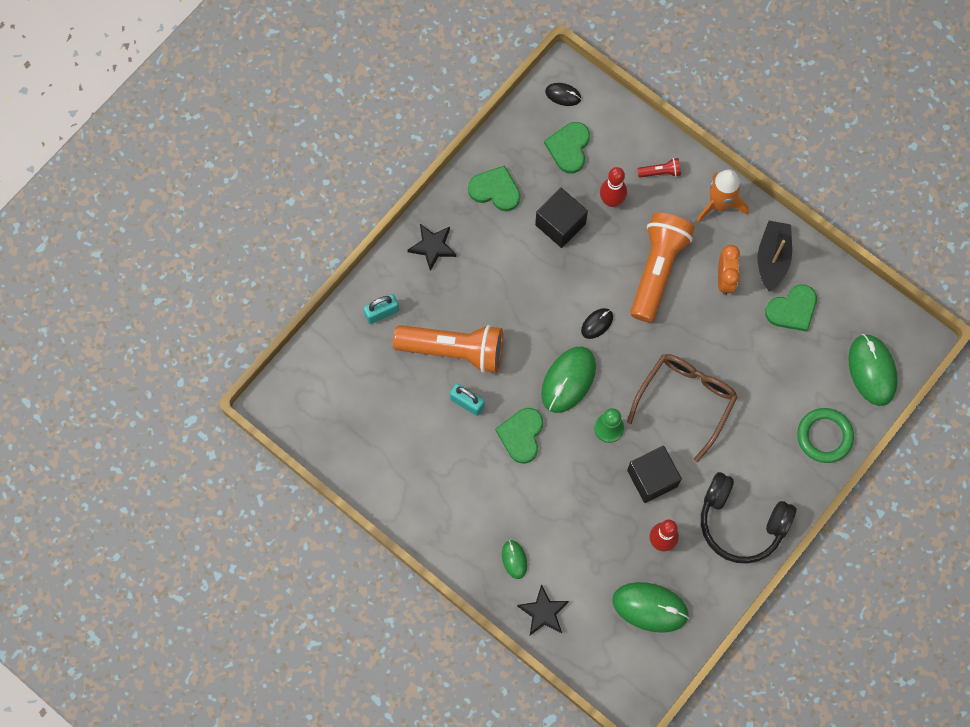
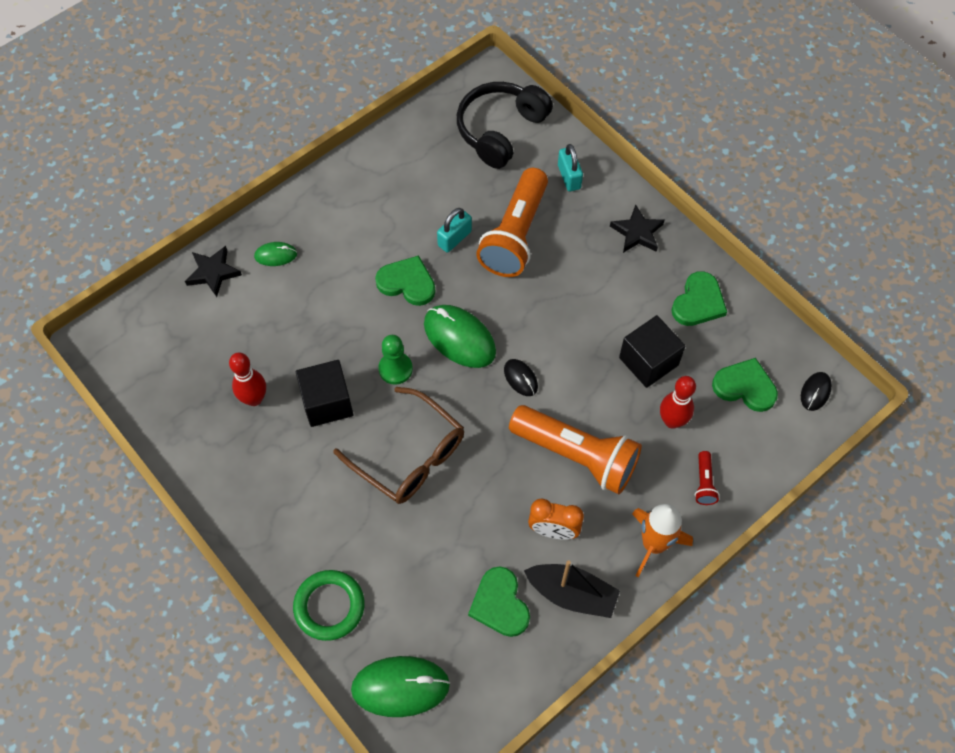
camera: 100 degrees right, 10 degrees down
green mouse [612,582,689,633] -> none
black headphones [701,472,796,564] -> black headphones moved to [457,82,553,169]

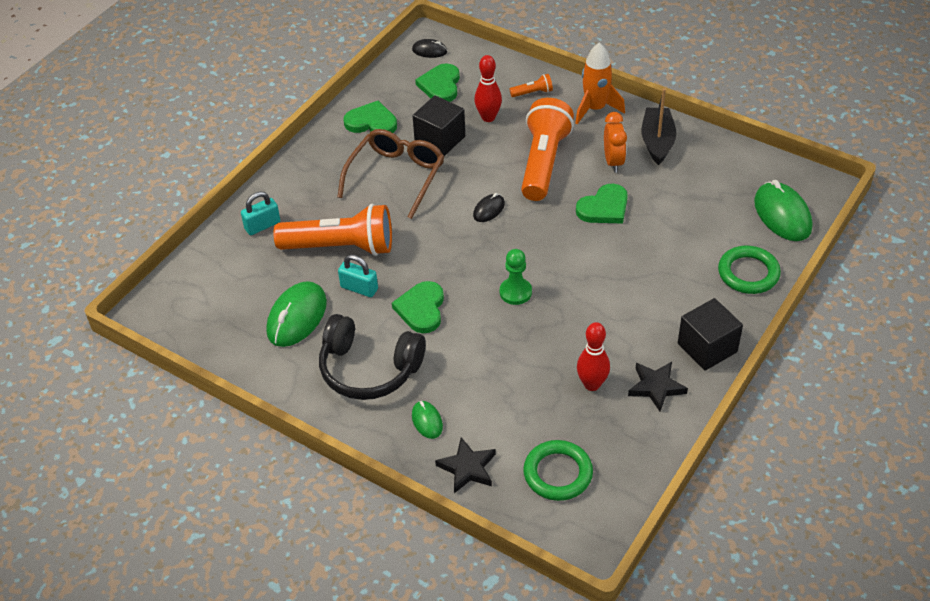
camera: 105 degrees left, 15 degrees down
black cube [296,360,354,427] -> black cube moved to [678,298,743,371]
brown glasses [333,387,464,504] -> brown glasses moved to [337,129,444,219]
green mouse [424,305,496,368] -> green mouse moved to [266,281,327,347]
black headphones [457,82,553,169] -> black headphones moved to [319,314,426,400]
green heart [468,567,530,637] -> green heart moved to [576,184,628,224]
black star [610,205,664,253] -> black star moved to [628,362,688,412]
red flashlight [695,451,719,505] -> orange flashlight [510,74,553,97]
none -> green ring [523,440,593,501]

